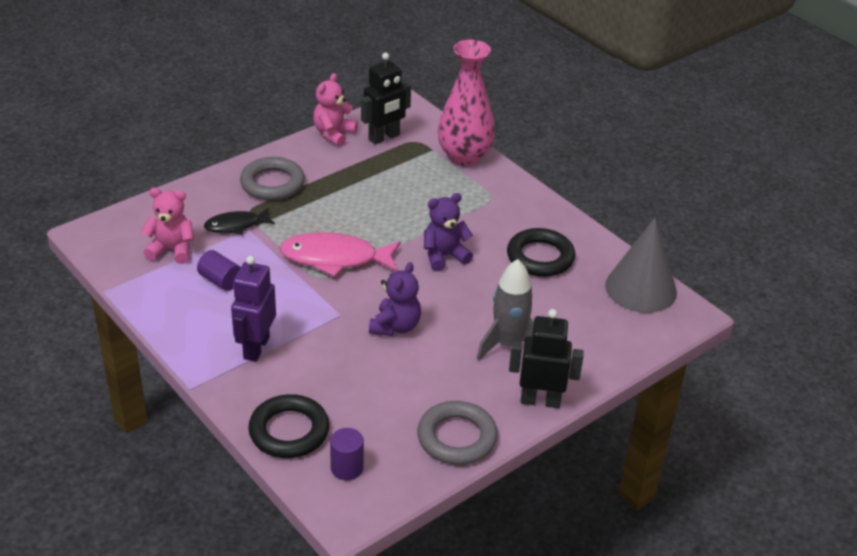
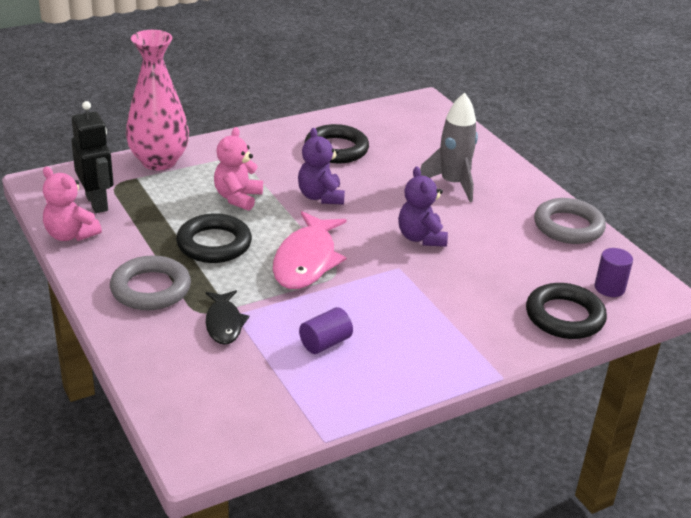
camera: 80 degrees left, 5 degrees down
pink teddy bear [141,188,194,264] -> pink teddy bear moved to [214,127,263,211]
purple robot [231,256,276,362] -> none
purple teddy bear [369,262,421,336] -> purple teddy bear turned 135 degrees counterclockwise [398,167,448,247]
black robot [509,309,584,408] -> none
grey cone [605,218,677,313] -> none
none -> black ring [176,213,252,263]

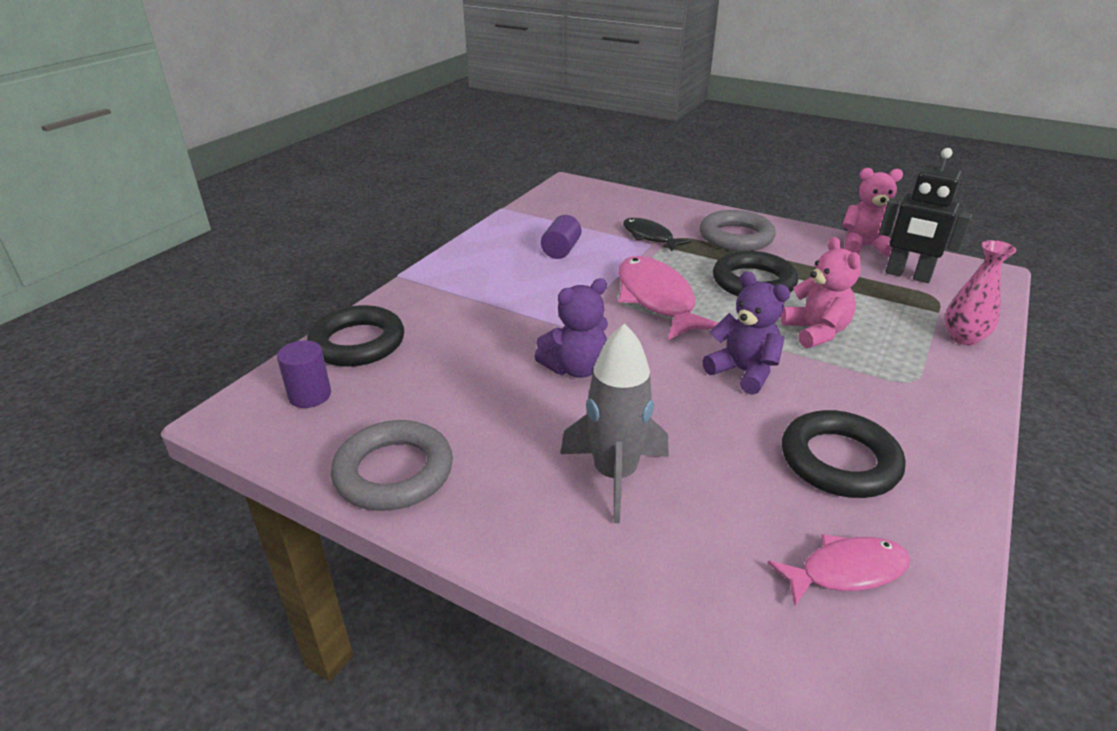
camera: 150 degrees right, 0 degrees up
pink vase [126,30,189,170] -> pink vase [944,240,1016,345], size x0.54
purple teddy bear [398,167,448,247] -> purple teddy bear turned 105 degrees clockwise [534,278,608,378]
none -> pink fish [768,534,910,605]

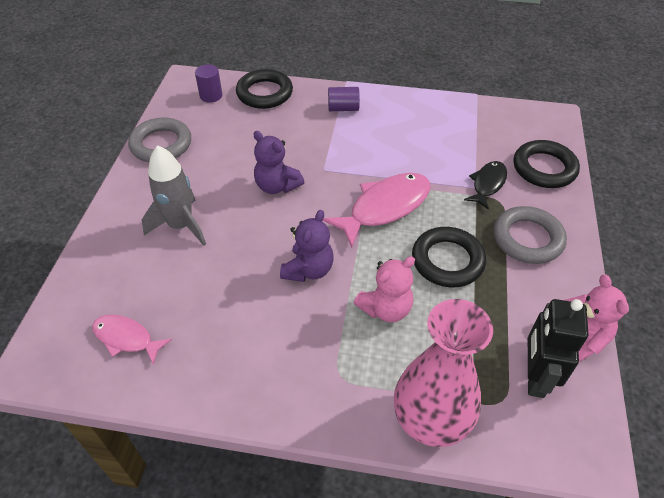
camera: 70 degrees right, 15 degrees up
purple cylinder [541,215,581,259] -> purple cylinder moved to [328,87,360,111]
pink fish [768,534,910,605] -> pink fish turned 150 degrees clockwise [92,315,172,365]
black ring [782,410,905,498] -> black ring moved to [513,140,580,188]
pink vase [944,240,1016,345] -> pink vase [394,299,493,447], size x1.84

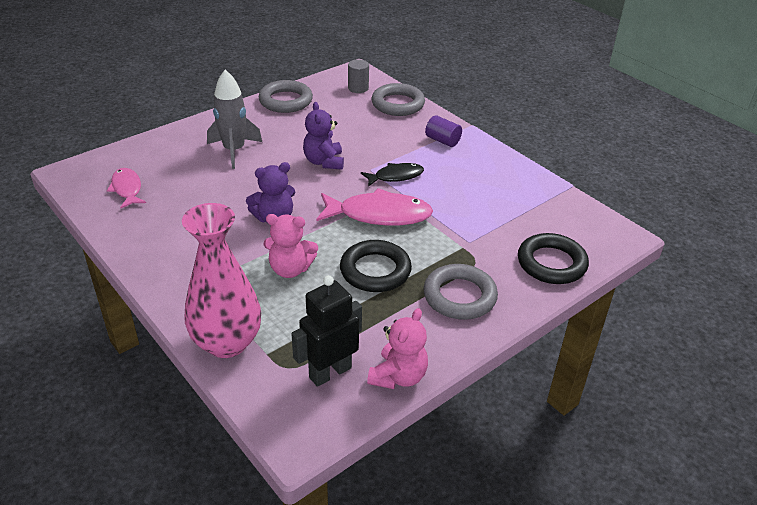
camera: 40 degrees right, 10 degrees down
purple cylinder [195,64,223,103] -> grey cylinder [348,59,369,93]
black ring [236,69,293,109] -> grey ring [372,83,425,116]
black fish [464,161,507,210] -> black fish moved to [361,163,424,187]

